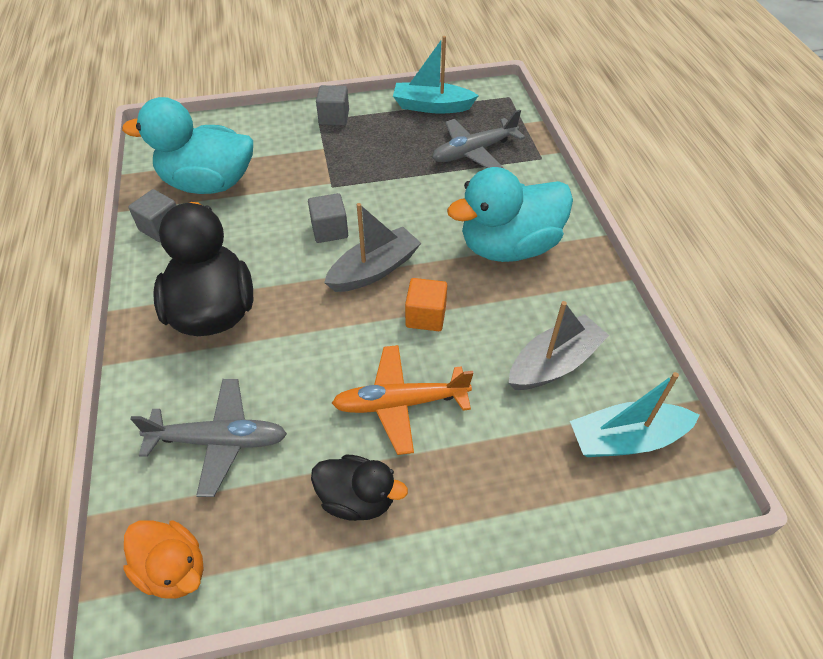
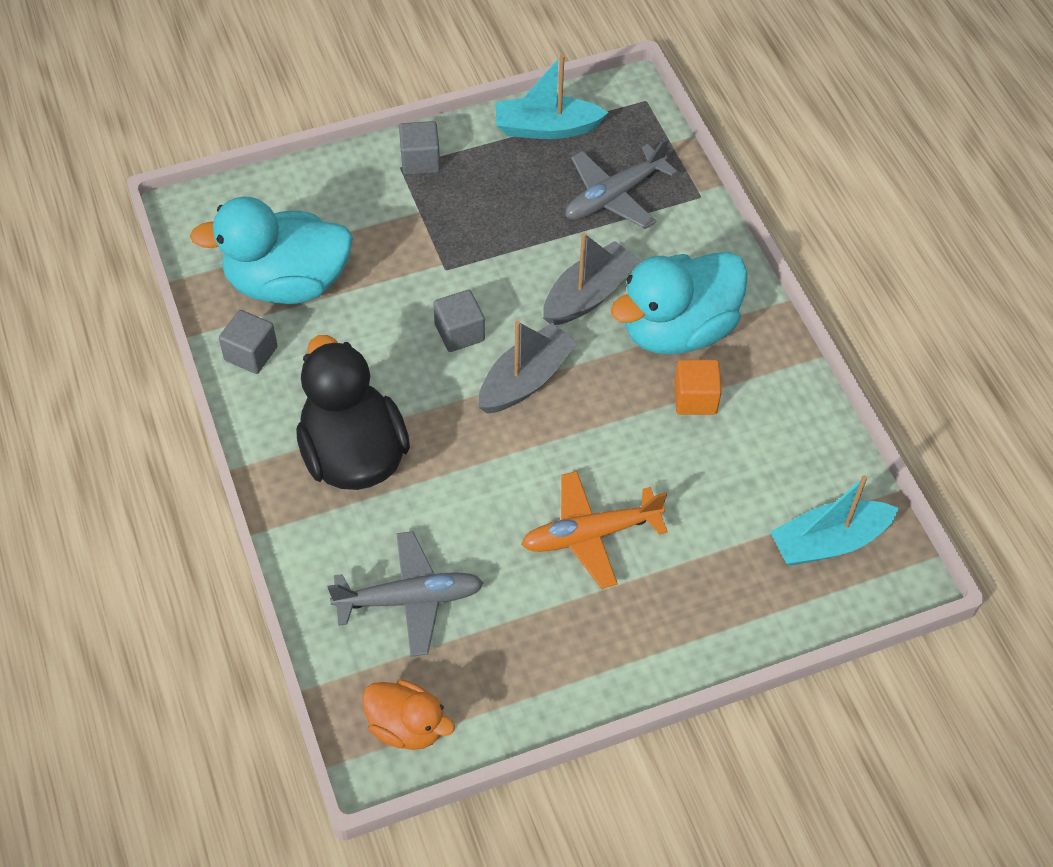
camera: 10 degrees left, 5 degrees up
black duck [311,455,408,521] -> none
orange cube [405,278,447,331] -> orange cube moved to [674,359,722,415]
grey boat [509,301,609,390] -> grey boat moved to [543,233,640,325]

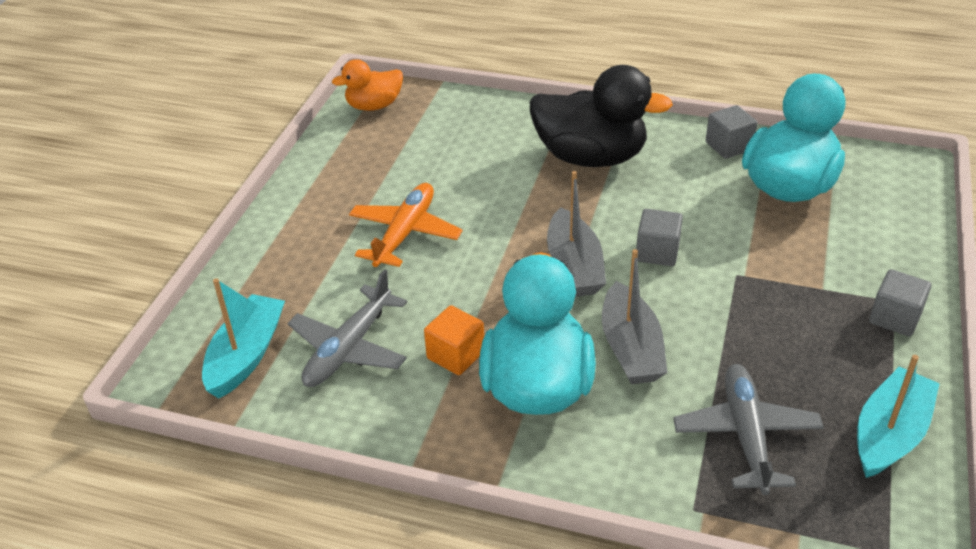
camera: 130 degrees right, 15 degrees down
grey plane [328,531,484,657] -> grey plane moved to [288,269,407,387]

